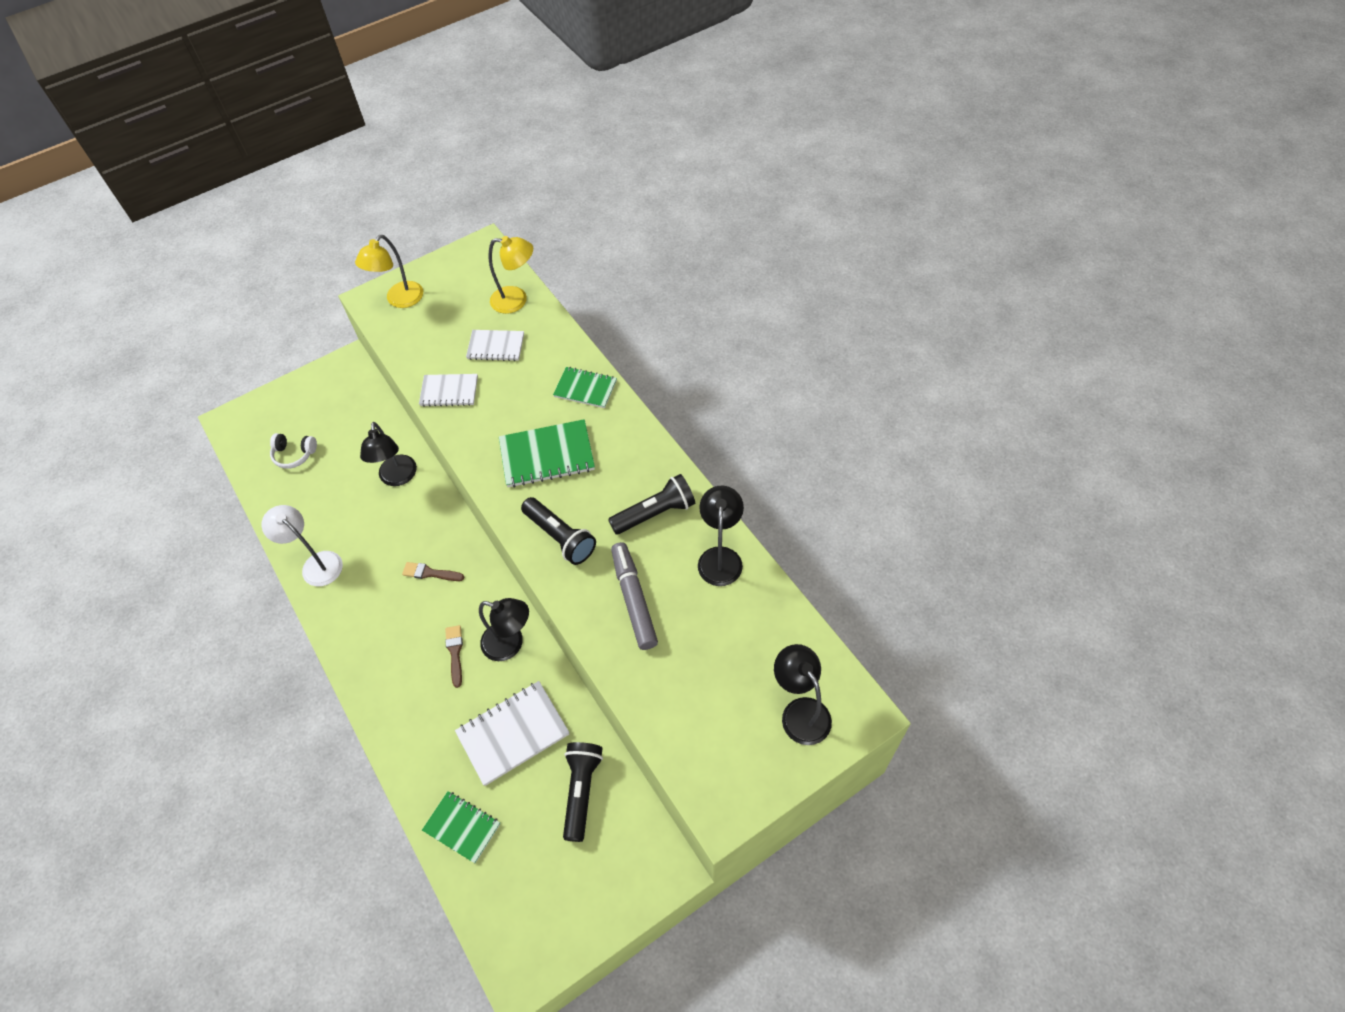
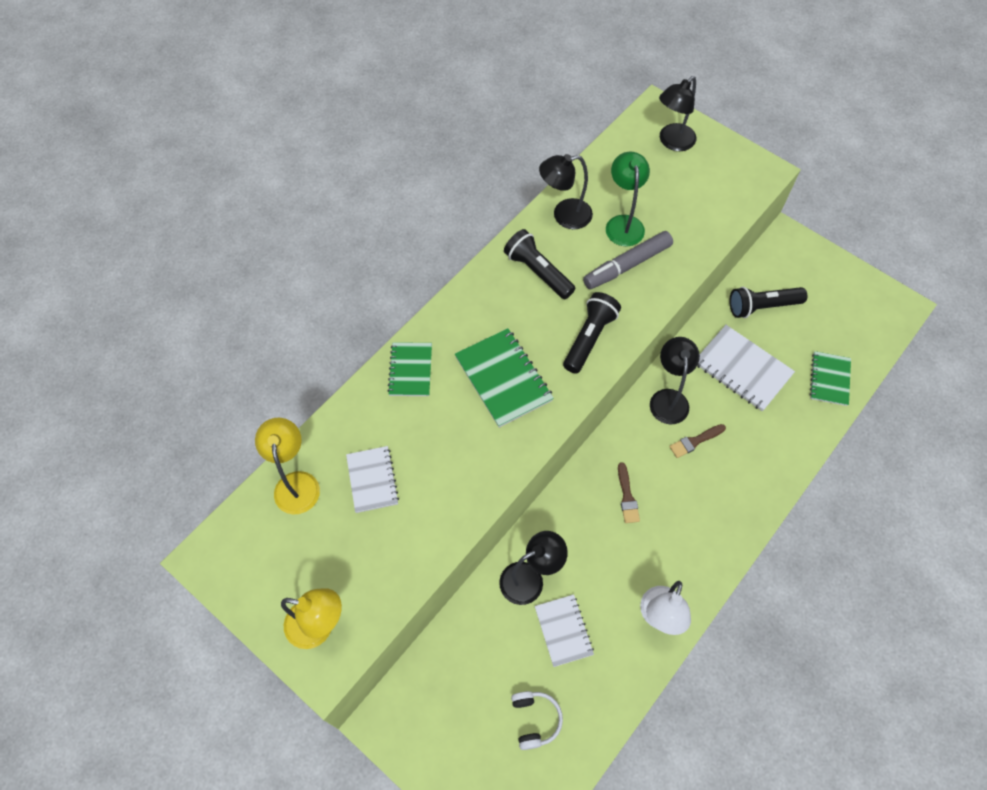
camera: 110 degrees left, 5 degrees up
white notebook [419,374,478,407] -> white notebook moved to [535,594,594,667]
none -> green lamp [606,152,650,246]

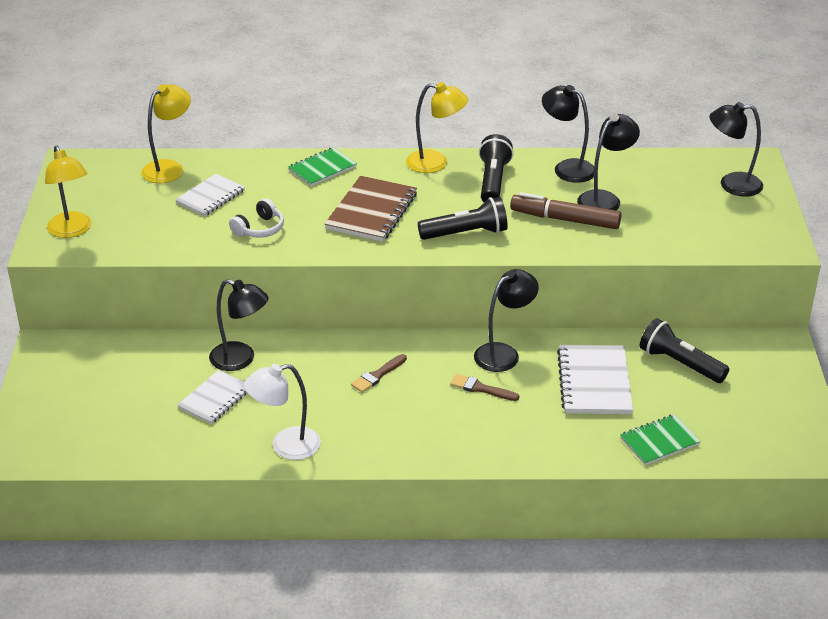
camera: 50 degrees right, 25 degrees down
green notebook [455,328,554,428] -> brown notebook [325,176,417,242]
white headphones [511,691,563,750] -> white headphones moved to [229,198,284,238]
grey marker [583,231,673,289] -> brown marker [510,192,621,229]
green lamp [606,152,650,246] -> black lamp [577,114,640,210]
none -> yellow lamp [406,82,468,173]

